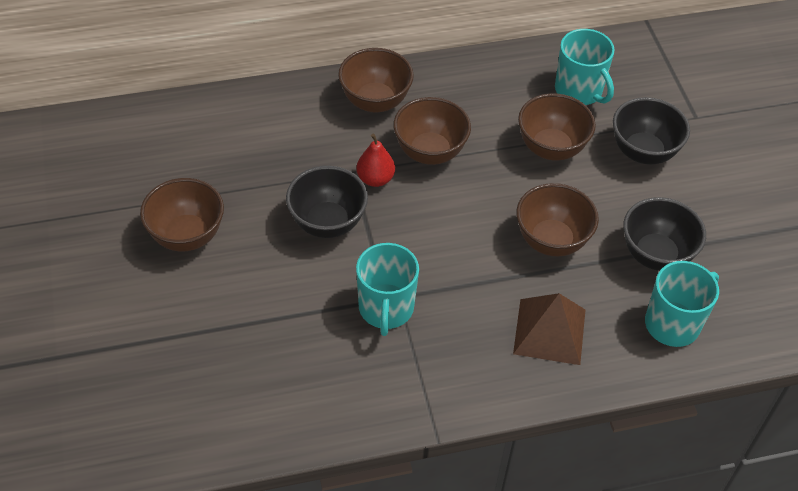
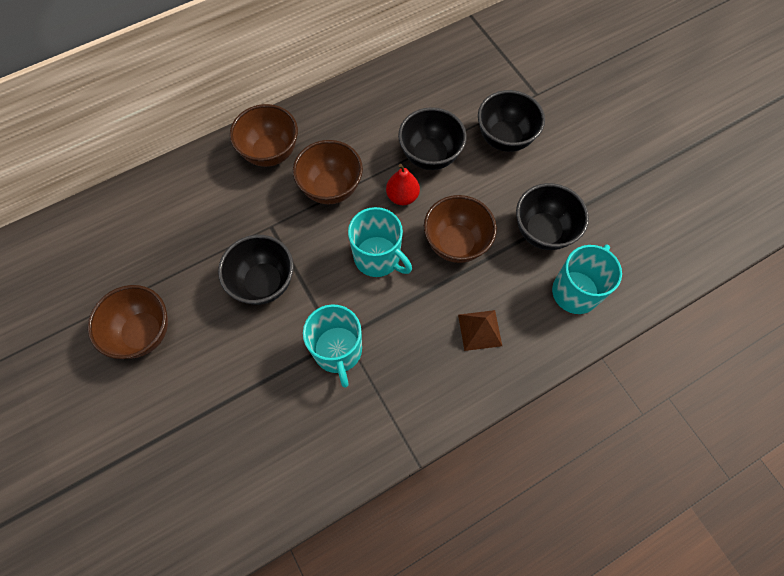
camera: 15 degrees left, 15 degrees up
red pear [356,134,395,187] -> red pear moved to [386,164,420,205]
brown pyramid [513,293,585,365] -> brown pyramid [458,310,502,351], size x0.67
brown bowl [518,93,596,160] -> black bowl [398,107,467,170]
turquoise mug [555,29,614,105] -> turquoise mug moved to [348,207,412,277]

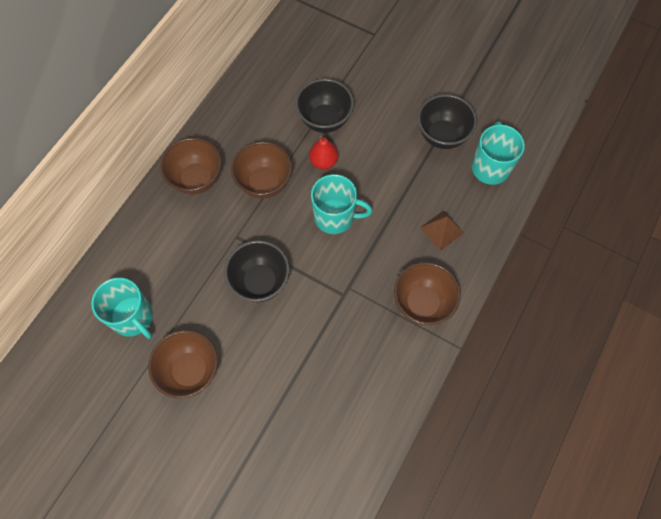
camera: 30 degrees left, 0 degrees up
turquoise mug [303,304,362,388] -> turquoise mug moved to [91,278,153,339]
brown bowl [424,195,497,263] -> brown bowl moved to [394,262,461,325]
black bowl [478,90,545,152] -> none

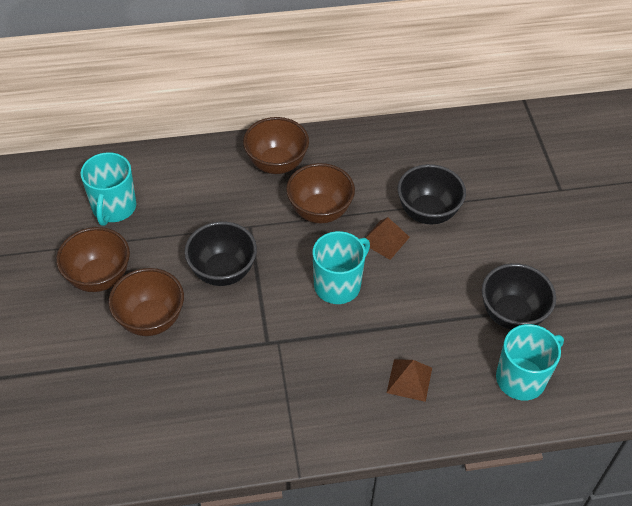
camera: 50 degrees right, 15 degrees down
red pear [309,135,338,169] -> brown pyramid [365,217,410,260]
turquoise mug [311,174,372,234] -> turquoise mug turned 105 degrees counterclockwise [313,231,370,304]
brown bowl [394,262,461,325] -> brown bowl moved to [109,268,184,336]

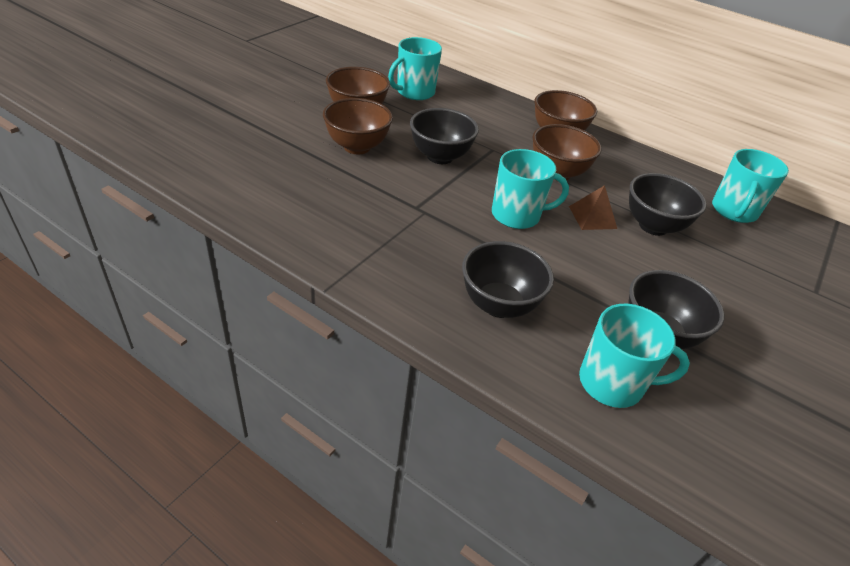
camera: 40 degrees right, 10 degrees down
brown pyramid [386,359,432,402] -> black bowl [462,241,554,318]
none -> turquoise mug [712,149,789,223]

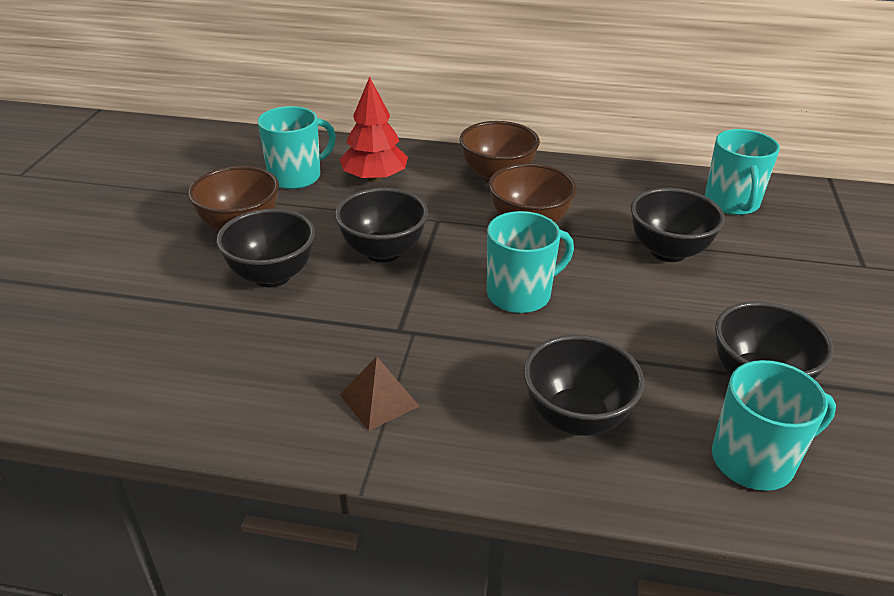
camera: 20 degrees left, 5 degrees down
brown bowl [323,98,393,155] -> black bowl [216,209,315,287]
turquoise mug [388,37,442,100] -> turquoise mug turned 150 degrees counterclockwise [257,106,336,189]
brown pyramid [569,185,617,230] -> brown pyramid moved to [340,356,420,431]
none -> red tree [340,76,408,182]

